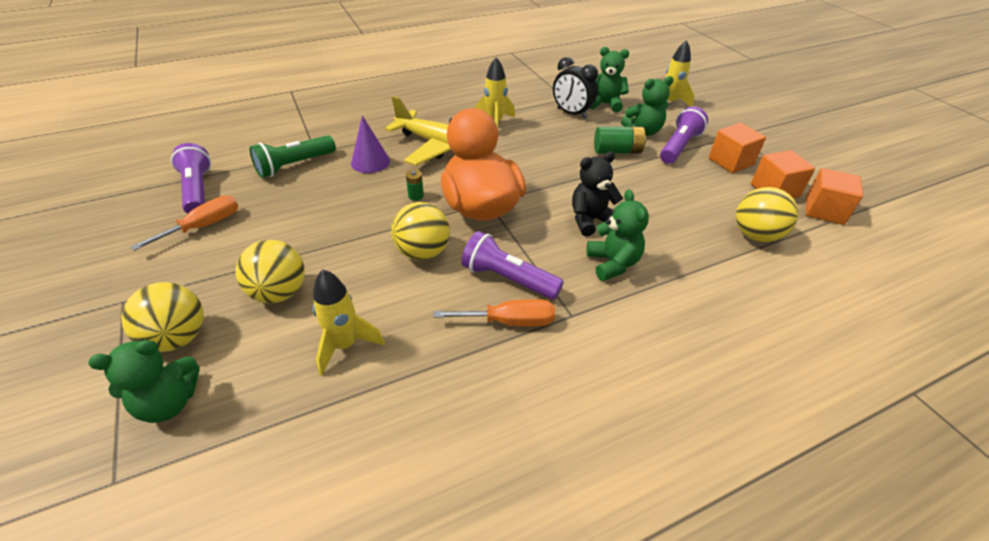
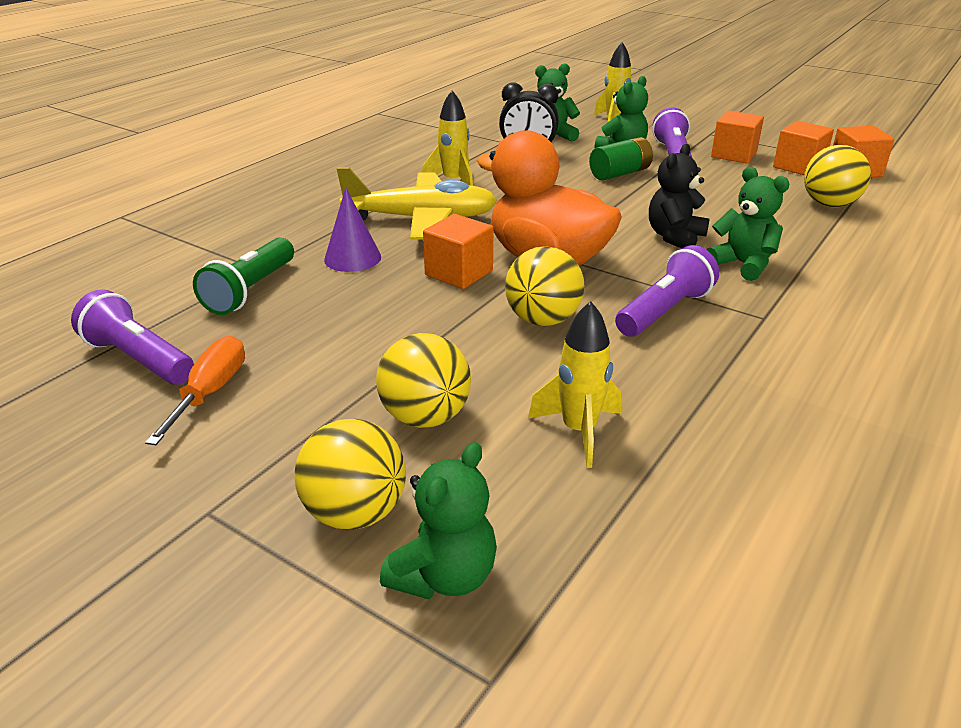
camera: 30 degrees left, 10 degrees down
green battery [406,170,424,201] -> orange cube [423,214,493,289]
orange screwdriver [433,299,555,327] -> none
purple flashlight [461,231,564,299] -> purple flashlight turned 135 degrees clockwise [615,245,719,337]

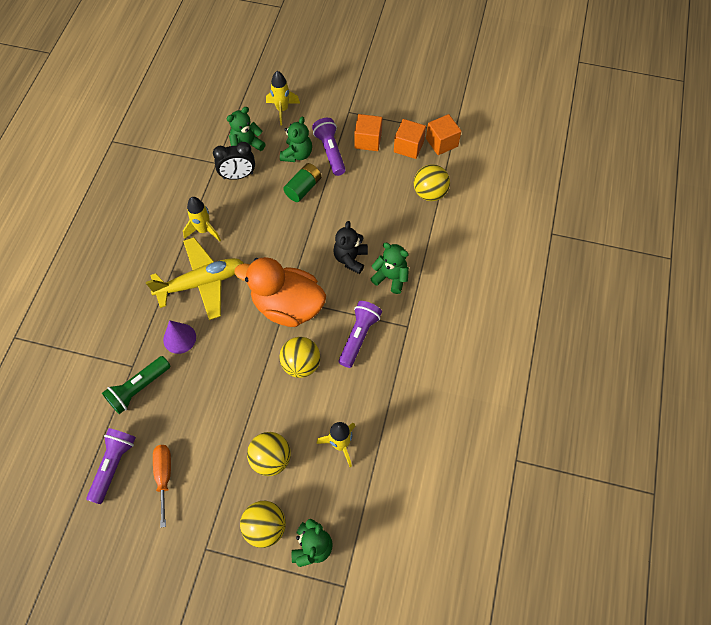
camera: 20 degrees left, 30 degrees up
purple flashlight [71,289,194,385] -> purple flashlight turned 90 degrees clockwise [86,428,136,504]
green flashlight [193,237,294,315] -> green flashlight turned 45 degrees clockwise [102,356,170,414]
orange cube [423,214,493,289] -> none

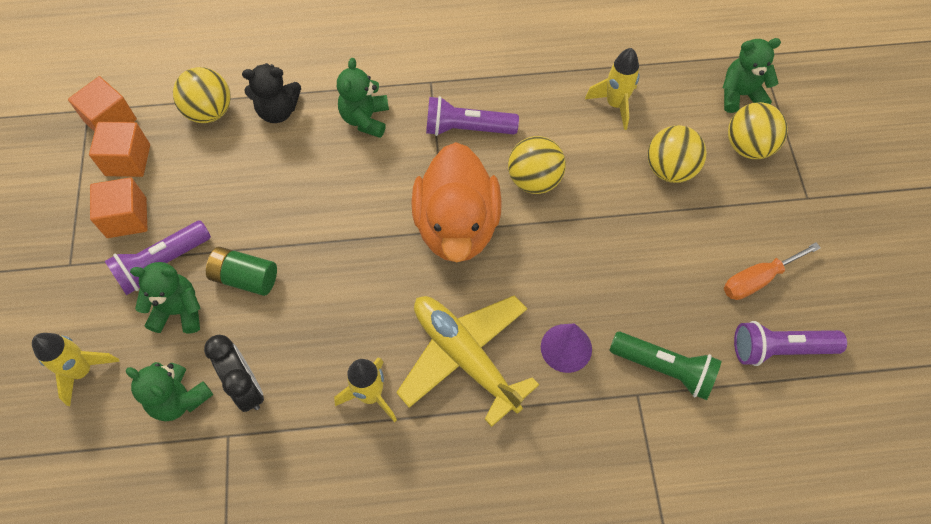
camera: 110 degrees left, 0 degrees up
black teddy bear [333,221,368,274] -> black teddy bear moved to [242,63,301,123]

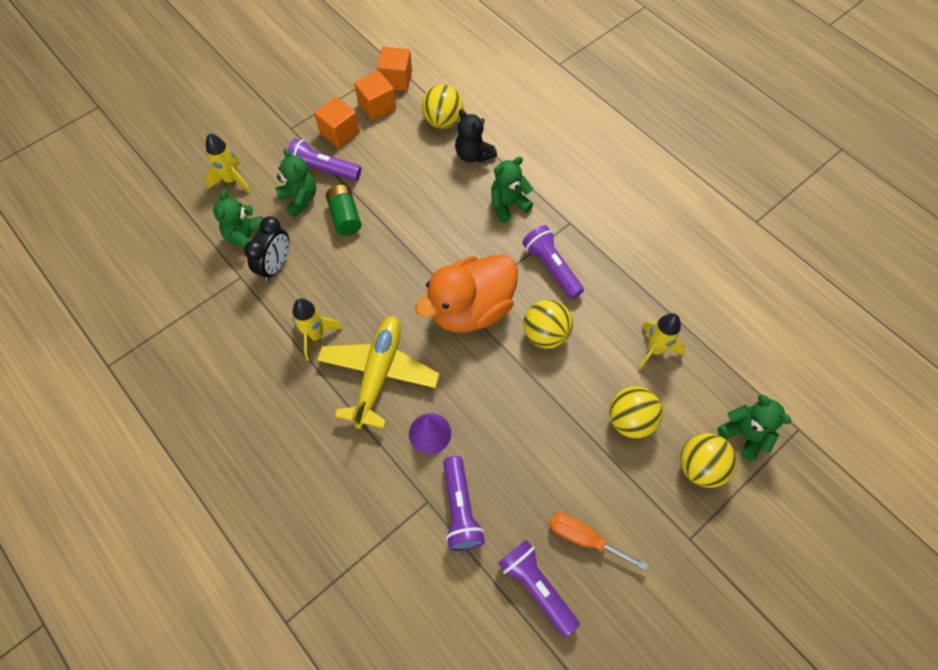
camera: 55 degrees right, 0 degrees up
green flashlight [610,332,722,400] -> purple flashlight [443,456,485,551]

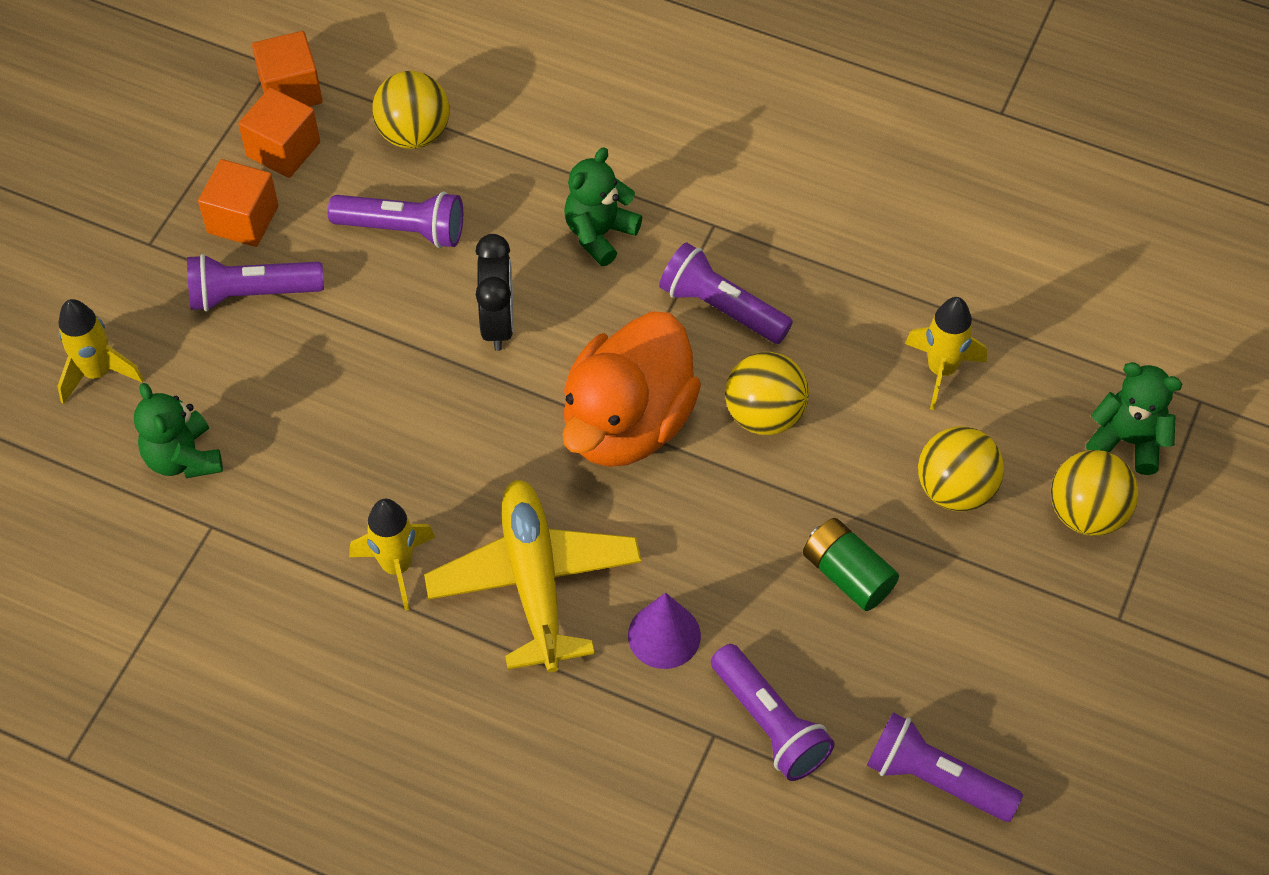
camera: 25 degrees left, 5 degrees down
black clock [244,216,289,281] -> black clock moved to [475,234,514,351]
green teddy bear [275,148,316,217] -> none
green battery [326,185,361,236] -> green battery moved to [803,518,899,611]
black teddy bear [455,109,497,163] -> none
orange screwdriver [549,512,648,571] -> none
none -> purple flashlight [328,191,463,248]

